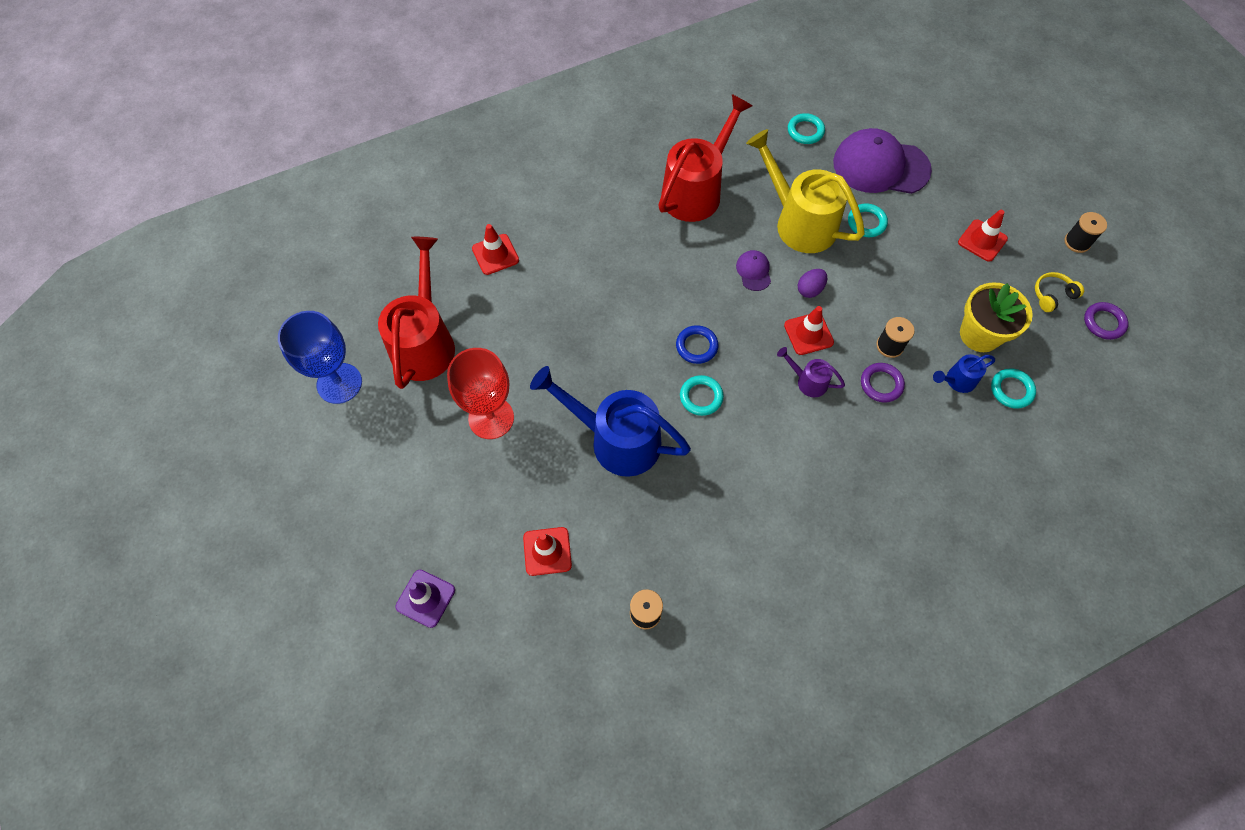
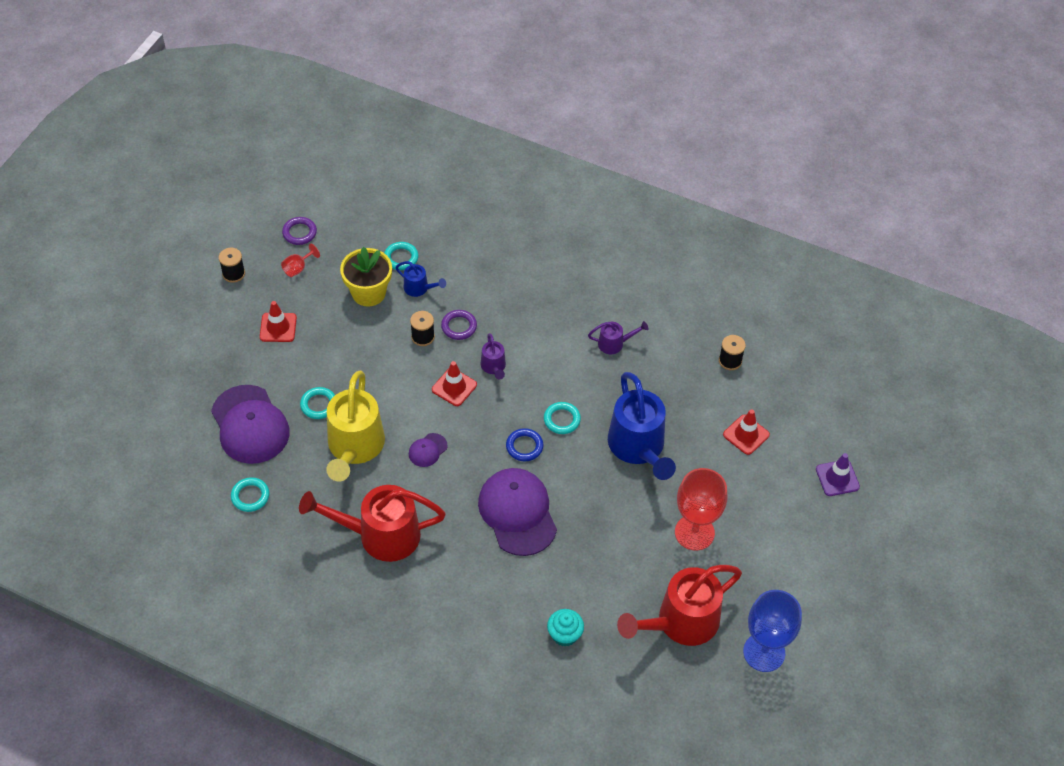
camera: 130 degrees left, 10 degrees down
red traffic cone [472,224,519,275] -> turquoise cupcake [547,609,584,647]
purple egg [798,269,827,298] -> none
yellow headphones [1035,272,1084,312] -> red goblet [281,244,320,277]
none -> purple cap [478,468,557,556]
none -> purple watering can [588,321,648,354]

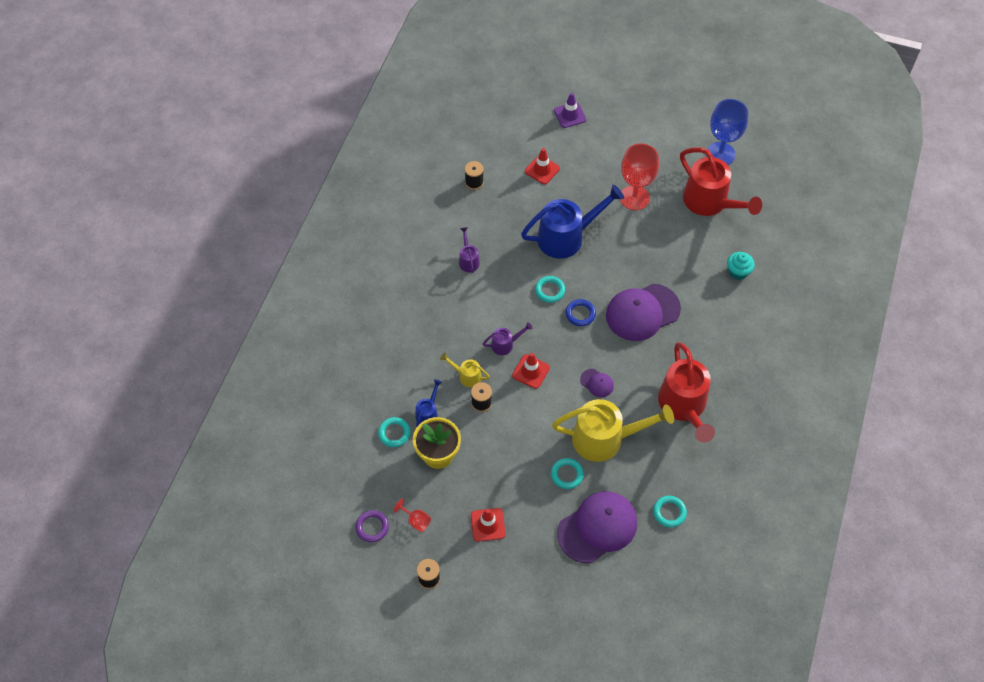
camera: 95 degrees left, 5 degrees up
purple ring [441,310,477,340] -> yellow watering can [440,353,490,387]

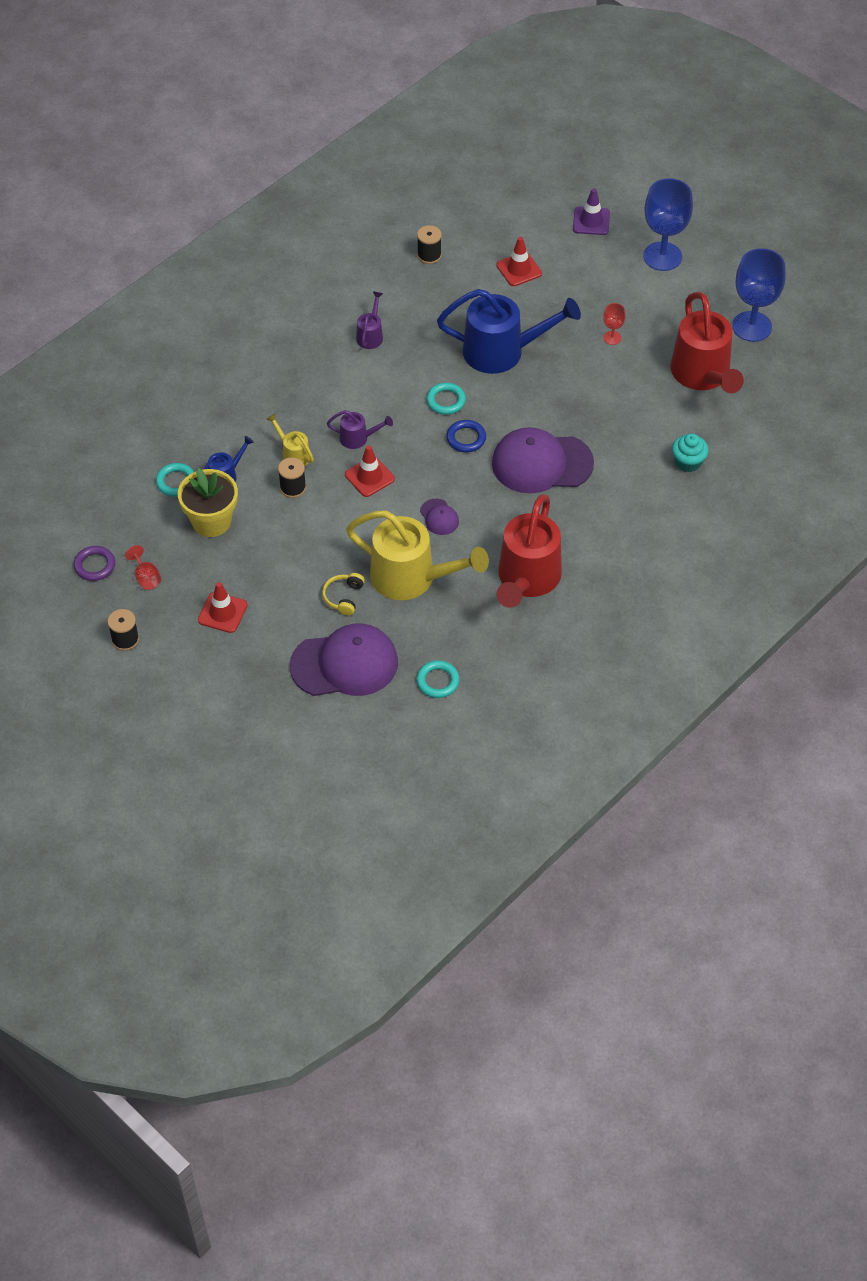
camera: 25 degrees right, 5 degrees down
turquoise ring [551,458,584,489] -> yellow headphones [322,573,365,616]
red goblet [620,143,659,210] -> red goblet [603,303,626,345], size x0.45
none -> blue goblet [643,178,693,271]

